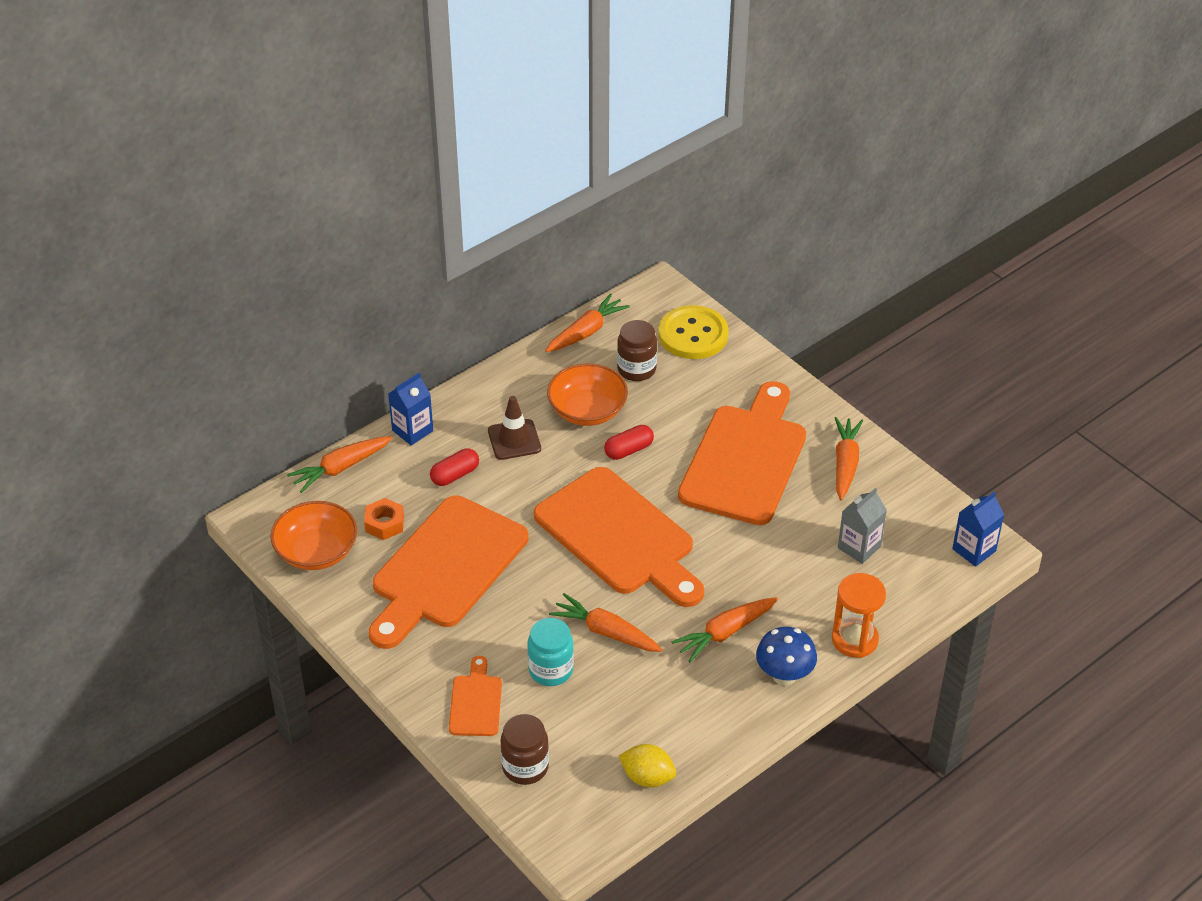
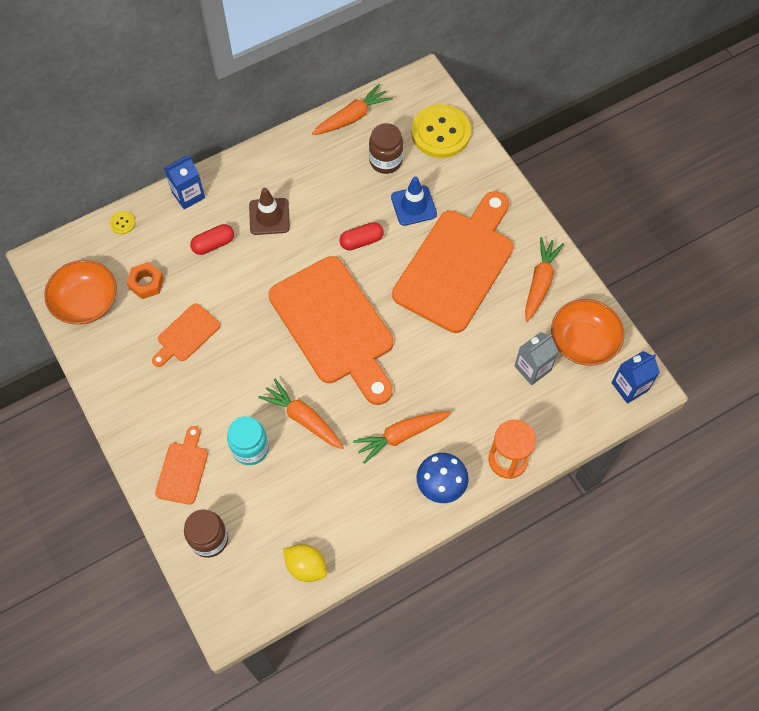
camera: 10 degrees right, 20 degrees up
orange carrot [287,436,392,493] -> yellow button [110,211,136,234]
orange cutting board [369,495,528,649] -> orange cutting board [152,303,220,367], size x0.46
orange bowl [547,363,628,426] -> orange bowl moved to [551,299,624,366]
none -> blue traffic cone [391,176,437,226]

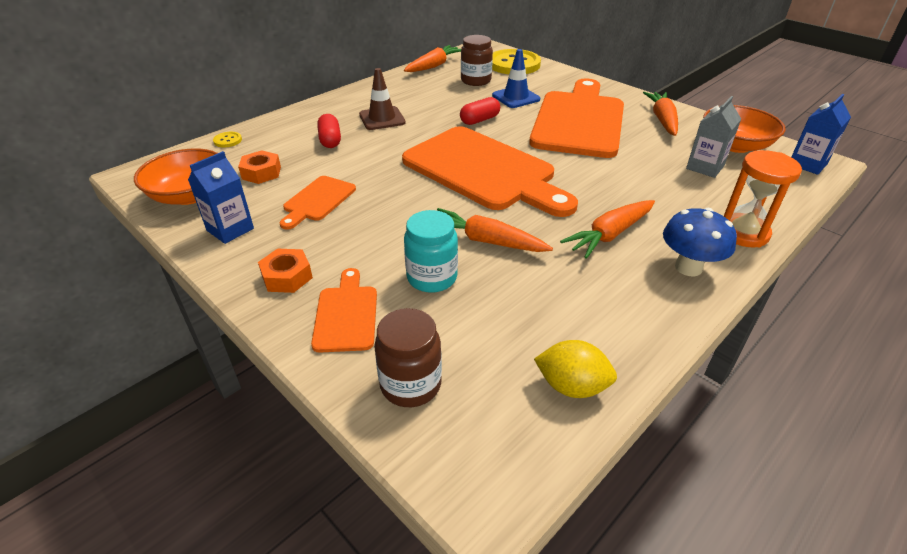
camera: 15 degrees left, 25 degrees down
blue carton [164,155,205,209] -> blue carton moved to [188,151,254,244]
red capsule [190,224,234,255] -> red capsule turned 60 degrees counterclockwise [317,114,341,148]
none -> orange nut [258,249,313,293]

